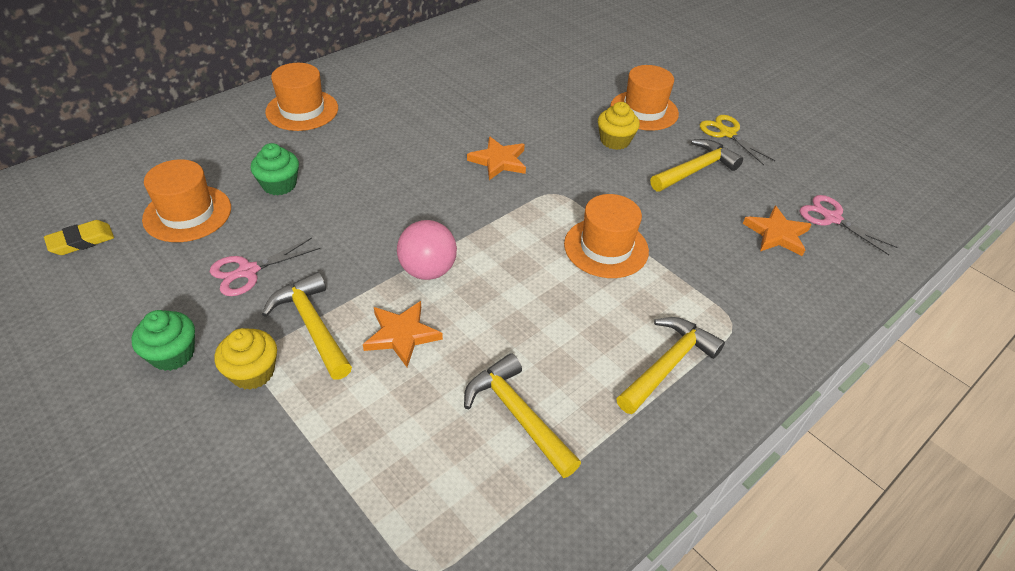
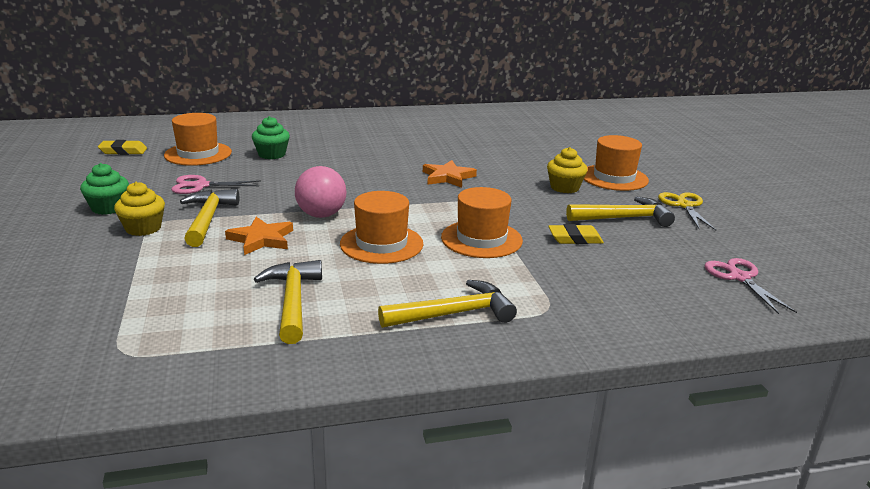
camera: 30 degrees right, 20 degrees down
orange hat [265,63,338,131] -> orange hat moved to [340,191,423,264]
orange star [743,205,812,256] -> none
none -> yellow eraser [548,224,604,244]

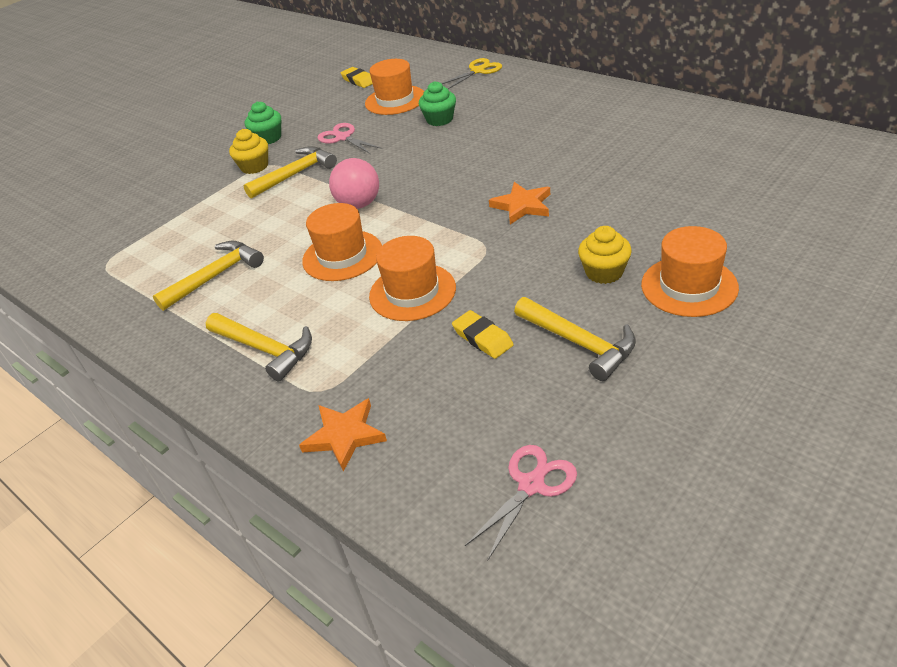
camera: 60 degrees right, 15 degrees up
orange star [225,217,293,255] -> orange star moved to [299,398,387,472]
yellow scissors [658,192,716,230] -> yellow scissors moved to [441,58,502,89]

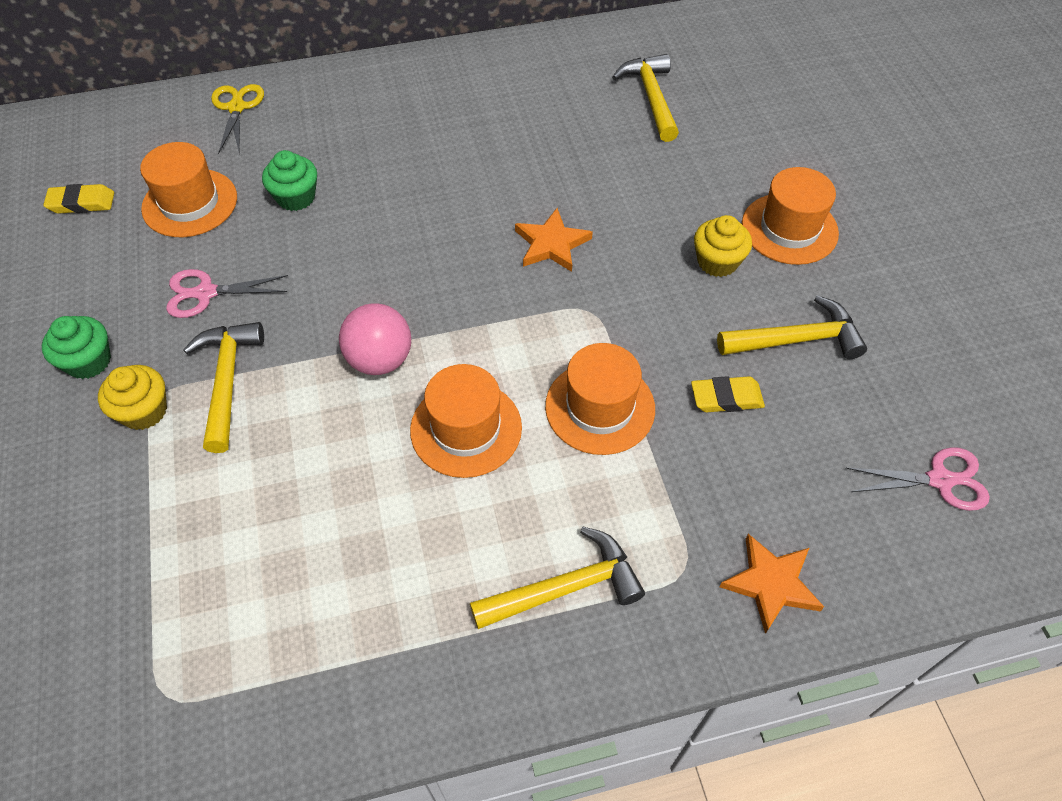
camera: 60 degrees left, 15 degrees up
yellow hammer [153,241,264,311] -> yellow hammer moved to [612,54,679,142]
pink scissors [465,445,577,561] -> pink scissors turned 105 degrees clockwise [846,447,990,511]

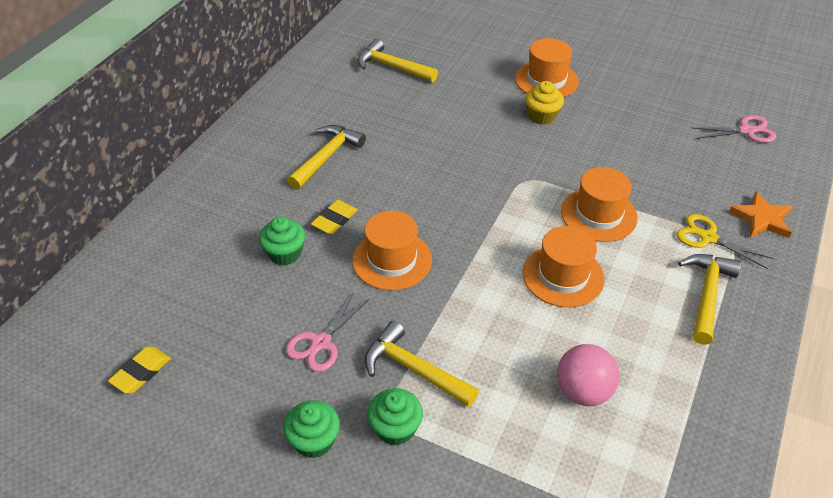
camera: 50 degrees left, 10 degrees down
yellow cupcake [98,365,167,430] -> green cupcake [367,388,423,445]
orange hat [140,142,237,237] -> orange hat moved to [352,211,432,291]
yellow scissors [211,84,264,154] -> yellow scissors moved to [677,214,774,269]
pink ball [339,303,411,375] -> pink ball moved to [557,344,620,406]
orange star [515,208,593,272] -> none
yellow eraser [691,376,765,412] -> yellow eraser moved to [311,200,358,234]
yellow hammer [717,295,867,359] -> yellow hammer moved to [287,125,366,190]
pink scissors [846,447,990,511] -> pink scissors turned 45 degrees clockwise [693,115,776,143]

